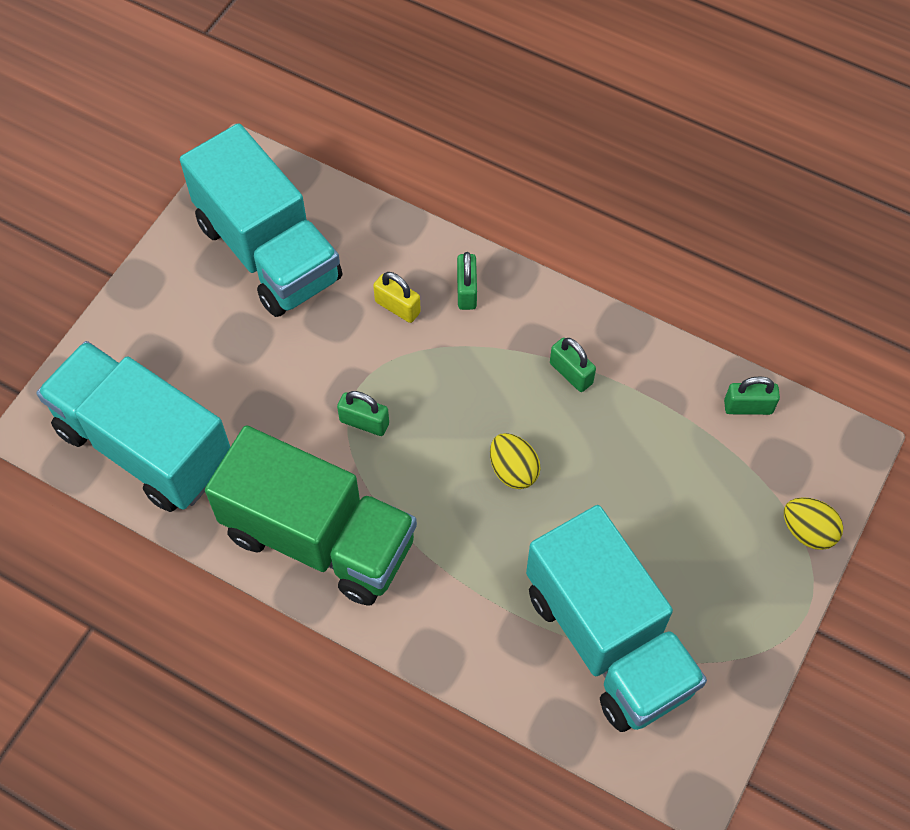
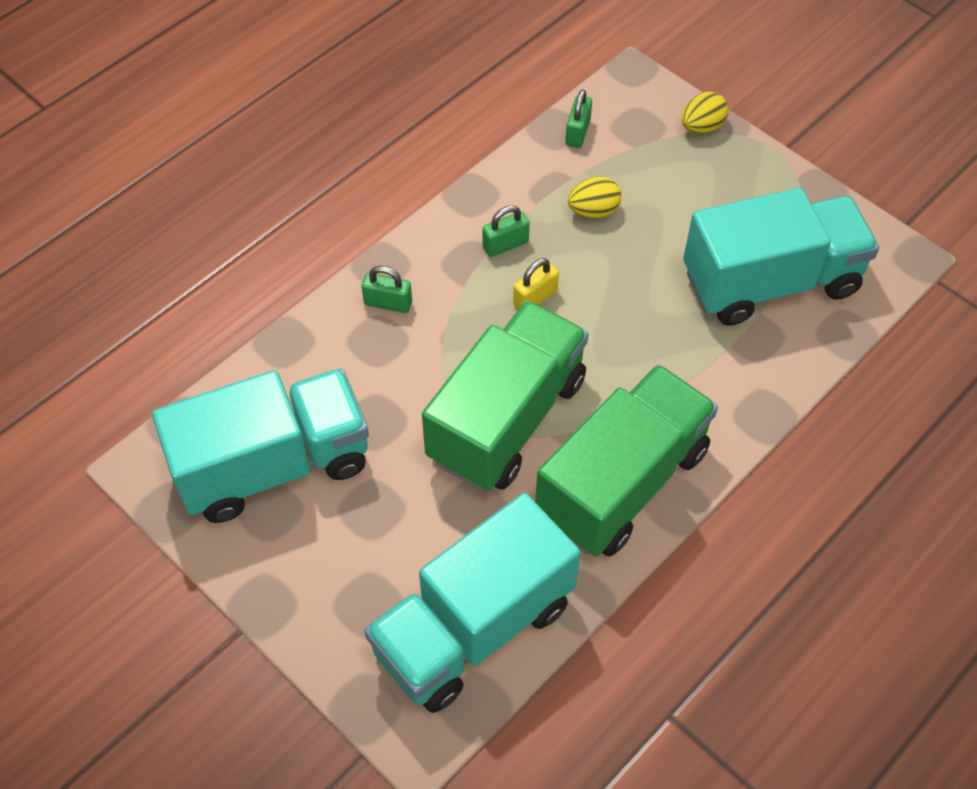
camera: 75 degrees left, 5 degrees down
green padlock [337,391,389,436] -> green truck [422,300,589,491]
yellow padlock [373,272,421,323] -> yellow padlock moved to [513,258,559,309]
yellow egg [490,433,541,489] -> yellow egg moved to [568,176,621,218]

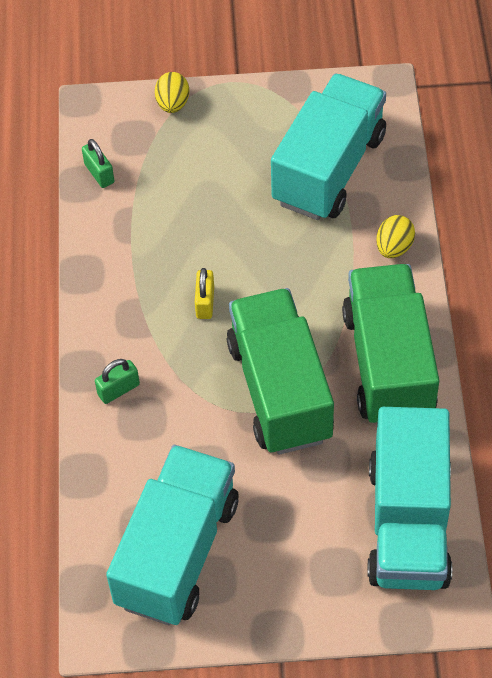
camera: 45 degrees left, 0 degrees up
green padlock [482,205,530,257] -> none
yellow egg [568,176,621,218] -> yellow egg moved to [376,215,415,258]

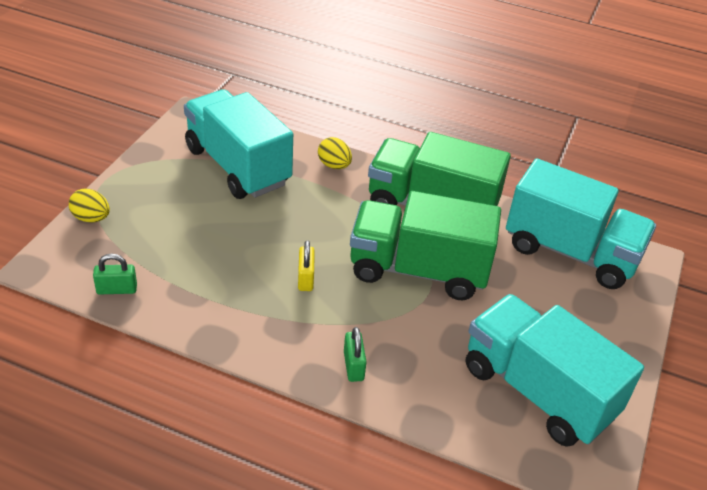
camera: 70 degrees left, 15 degrees down
yellow padlock [195,268,214,319] -> yellow padlock turned 60 degrees clockwise [298,240,315,291]

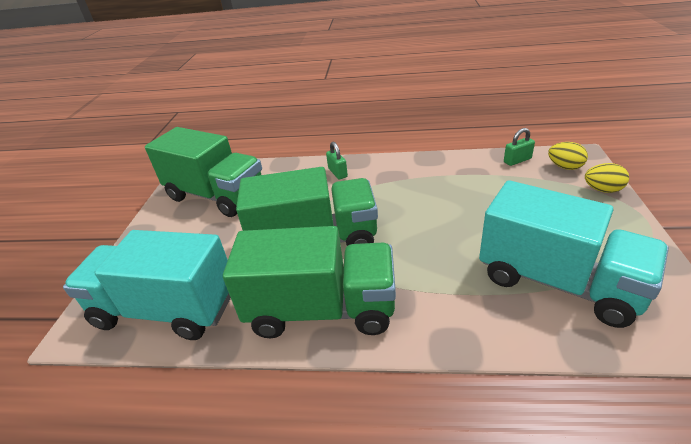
camera: 170 degrees right, 5 degrees down
yellow padlock [298,240,315,291] -> none
yellow egg [318,137,352,169] -> yellow egg moved to [548,142,588,170]
turquoise truck [466,294,644,447] -> green truck [145,127,262,217]

